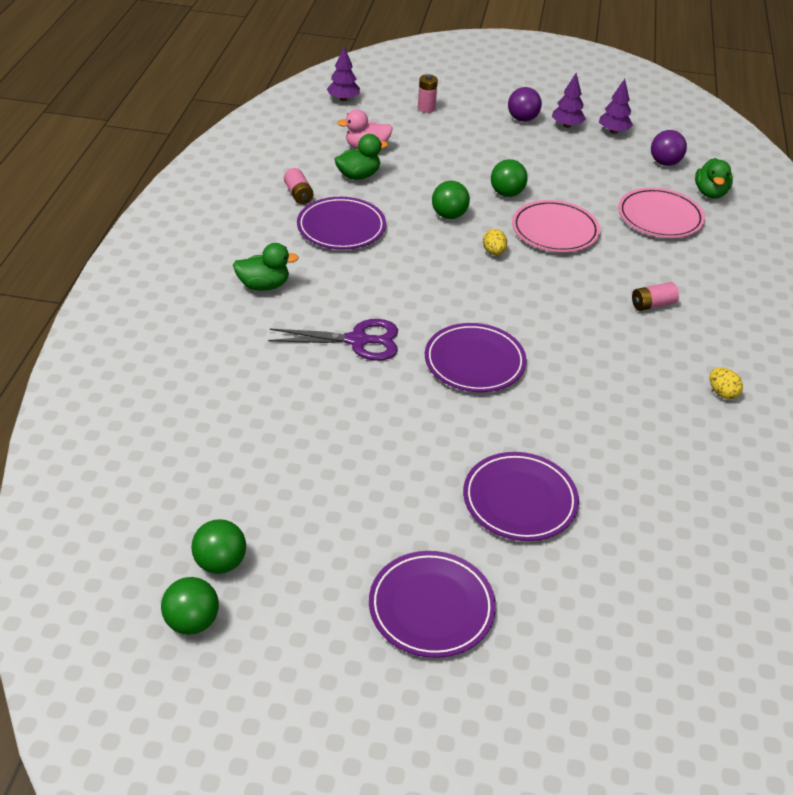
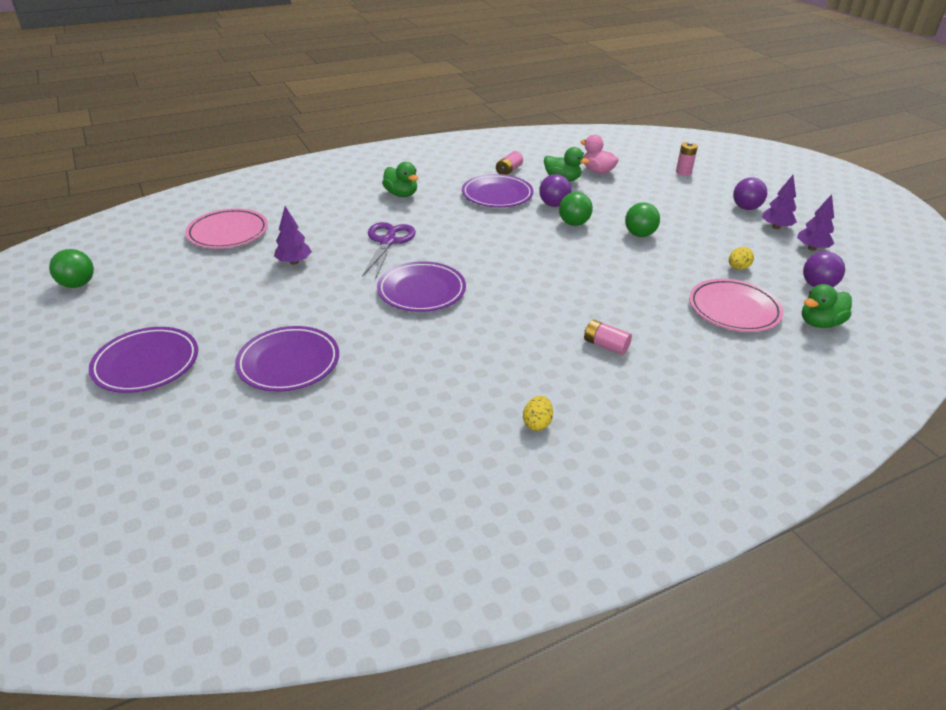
camera: 55 degrees right, 5 degrees down
green ball [191,519,246,574] -> none
purple scissors [268,319,398,361] -> purple scissors turned 135 degrees counterclockwise [362,222,416,279]
purple tree [327,47,360,101] -> purple tree moved to [274,206,312,265]
yellow egg [483,229,507,255] -> yellow egg moved to [729,247,754,270]
pink plate [512,200,600,252] -> pink plate moved to [185,208,268,249]
none -> purple ball [539,174,571,207]

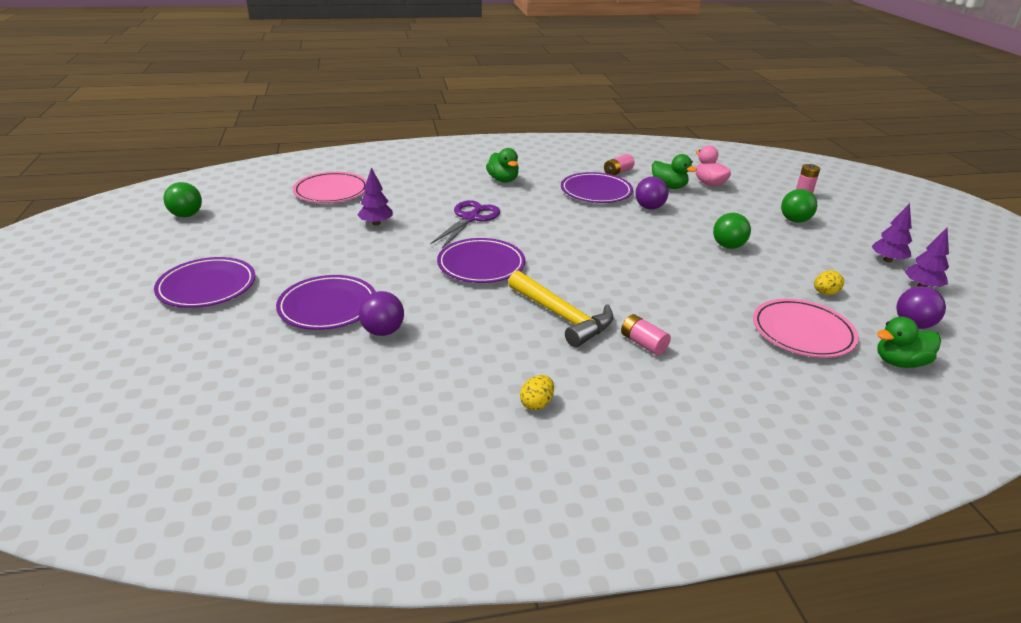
camera: 15 degrees right, 5 degrees down
green ball [559,192,593,226] -> green ball moved to [781,189,817,223]
purple ball [733,177,767,210] -> purple ball moved to [359,291,404,336]
none -> yellow hammer [508,271,614,348]

